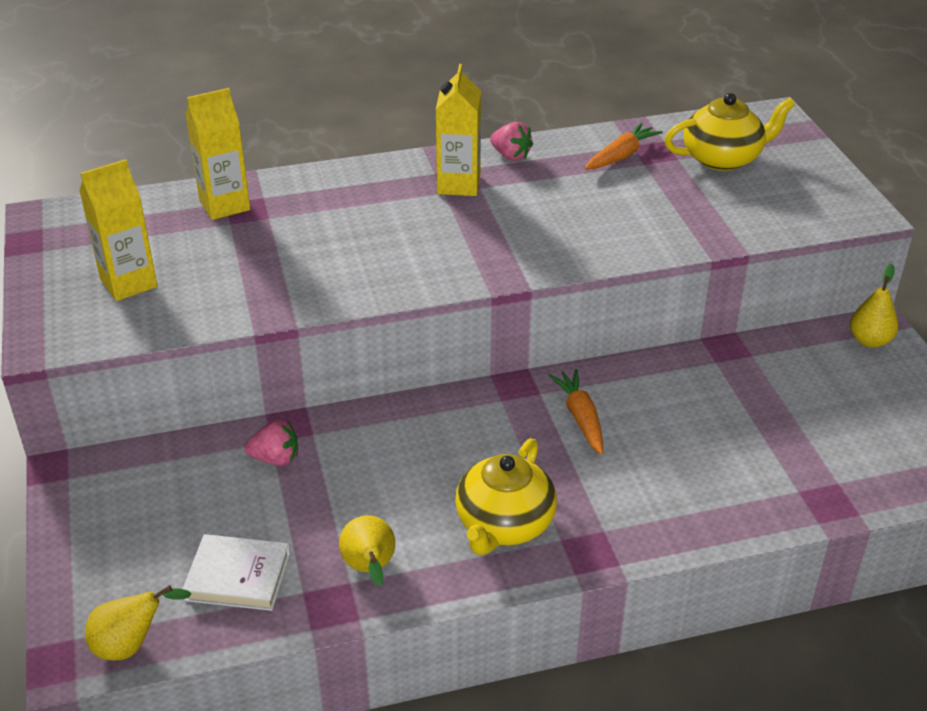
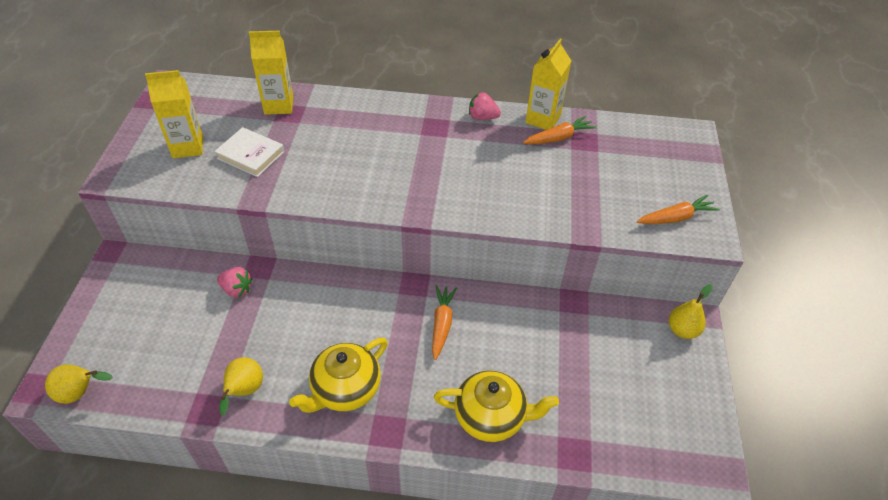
camera: 20 degrees right, 10 degrees up
white book [183,534,290,611] -> white book moved to [214,127,284,177]
yellow carton [436,64,481,196] -> yellow carton moved to [525,39,571,130]
pink strawberry [490,122,533,161] -> pink strawberry turned 135 degrees clockwise [469,92,501,120]
yellow teapot [664,93,795,171] -> yellow teapot moved to [434,370,559,442]
none -> orange carrot [637,195,720,224]

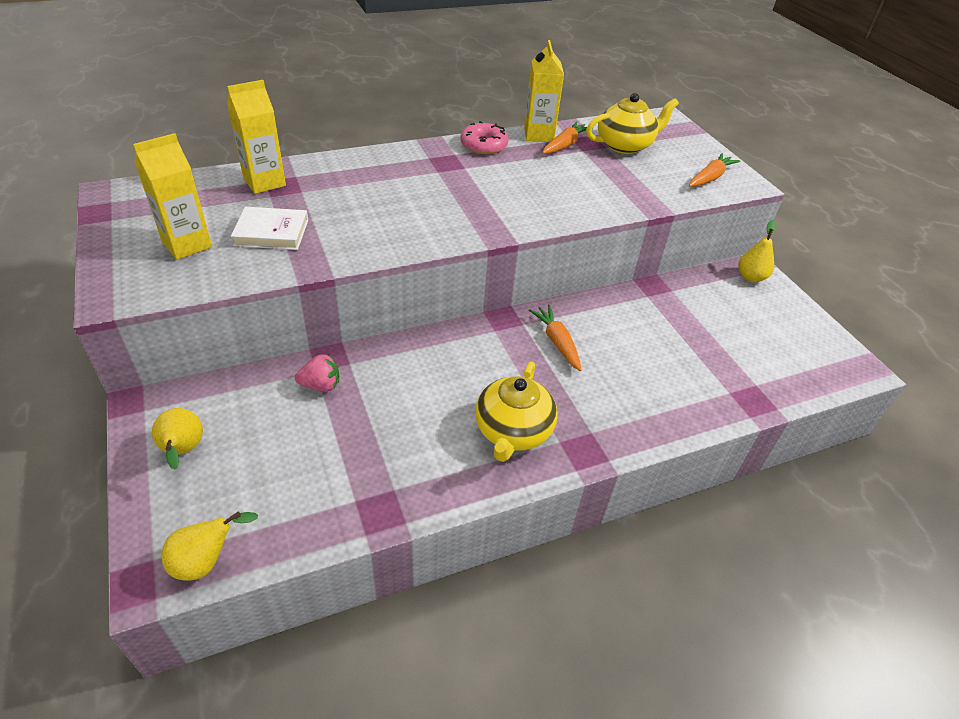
camera: 30 degrees left, 5 degrees down
yellow pear [219,358,263,416] -> yellow pear moved to [152,408,203,469]
yellow teapot [434,370,559,442] -> yellow teapot moved to [586,93,679,154]
pink strawberry [469,92,501,120] -> pink donut [461,121,509,154]

